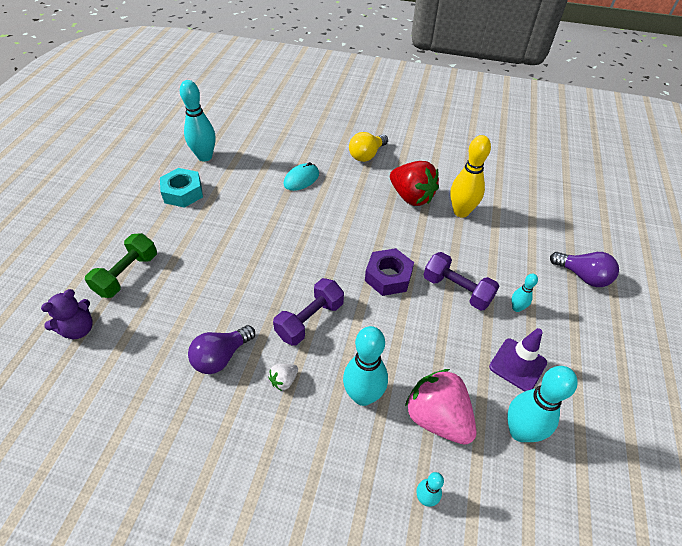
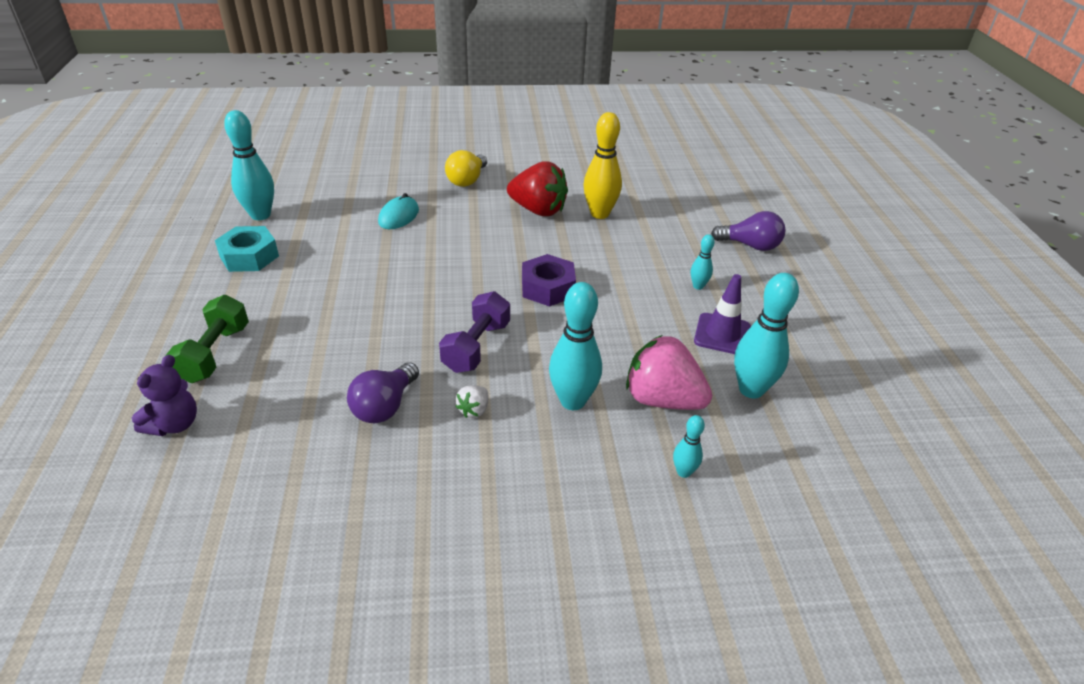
camera: 20 degrees left, 10 degrees down
purple dumbbell [424,252,499,311] -> none

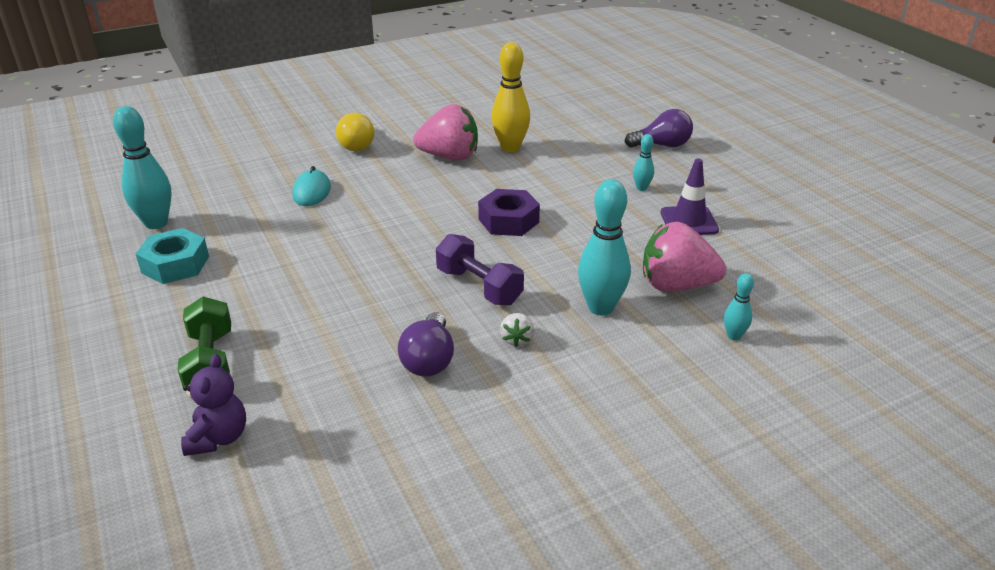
camera: 20 degrees left, 5 degrees down
purple dumbbell [439,291,510,373] -> purple dumbbell turned 45 degrees counterclockwise [436,234,524,305]
red strawberry [507,161,568,216] -> pink strawberry [413,104,478,160]
turquoise bowling pin [734,273,799,399] -> none

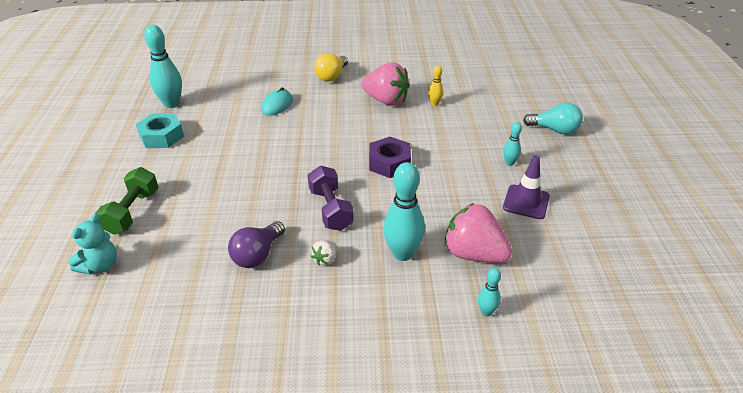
camera: 25 degrees right, 5 degrees up
purple teddy bear [181,354,246,456] -> turquoise teddy bear [68,214,117,275]
yellow bowling pin [491,42,530,152] -> yellow bowling pin [428,66,443,106], size x0.50
purple light bulb [625,109,693,148] -> turquoise light bulb [523,103,583,134]

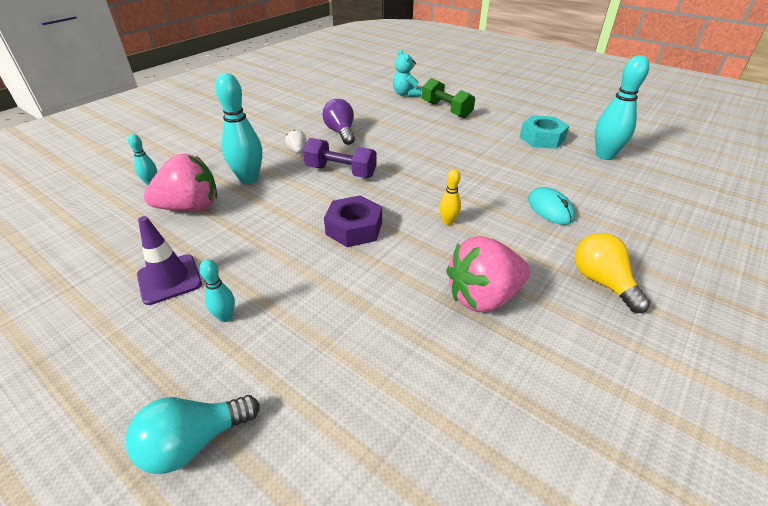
camera: 130 degrees right, 0 degrees up
yellow bowling pin [428,66,443,106] -> yellow bowling pin moved to [439,169,461,225]

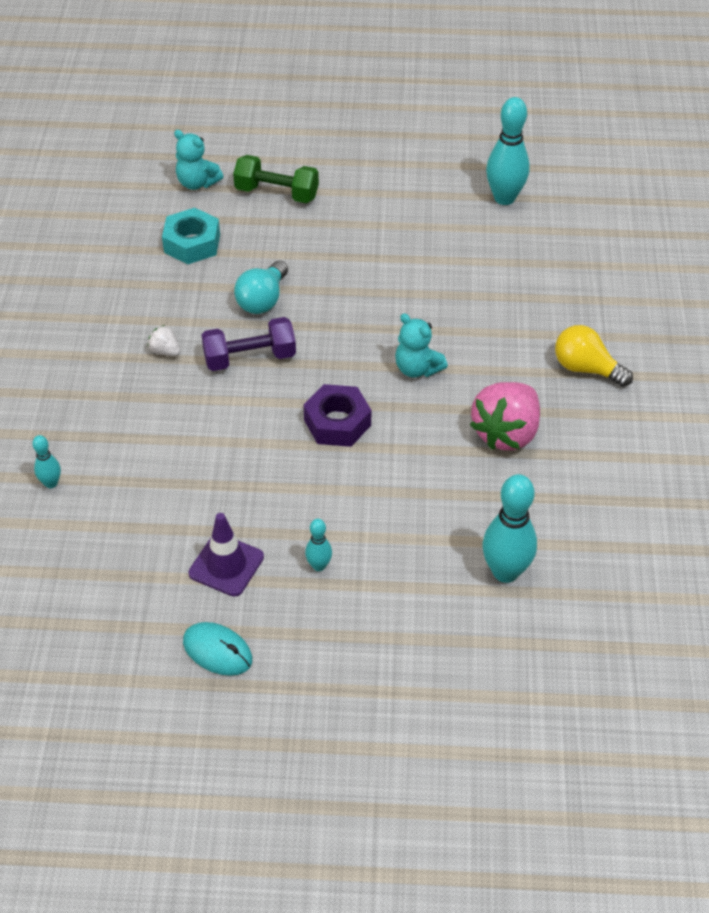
camera: 35 degrees left, 10 degrees up
turquoise light bulb [126,395,260,474] -> turquoise light bulb moved to [234,261,288,314]
pink strawberry [144,154,217,212] -> none
turquoise bowling pin [215,73,262,184] -> turquoise bowling pin moved to [483,474,537,583]
purple light bulb [322,99,355,145] -> none
yellow bowling pin [439,169,461,225] -> turquoise teddy bear [395,313,448,378]
turquoise nut [520,115,569,149] -> turquoise nut moved to [162,208,220,264]
turquoise mouse [528,187,575,225] -> turquoise mouse moved to [183,622,252,676]

